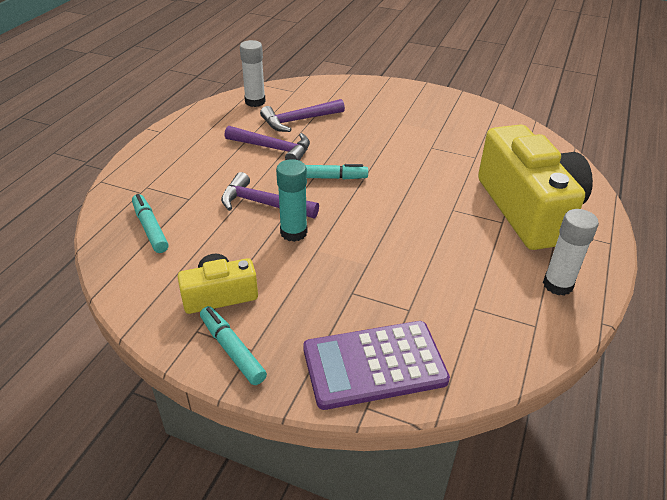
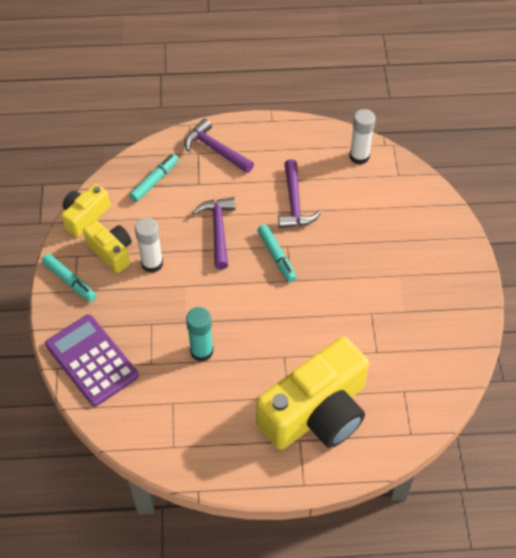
camera: 65 degrees right, 15 degrees up
turquoise marker [200,306,267,385] -> turquoise marker turned 105 degrees clockwise [42,254,96,302]
purple hammer [260,99,345,132] -> purple hammer moved to [184,118,254,173]
turquoise glue stick [276,159,307,242] -> turquoise glue stick moved to [186,307,213,362]
white glue stick [543,209,599,296] -> white glue stick moved to [135,217,163,273]
none -> yellow camera [62,184,110,237]

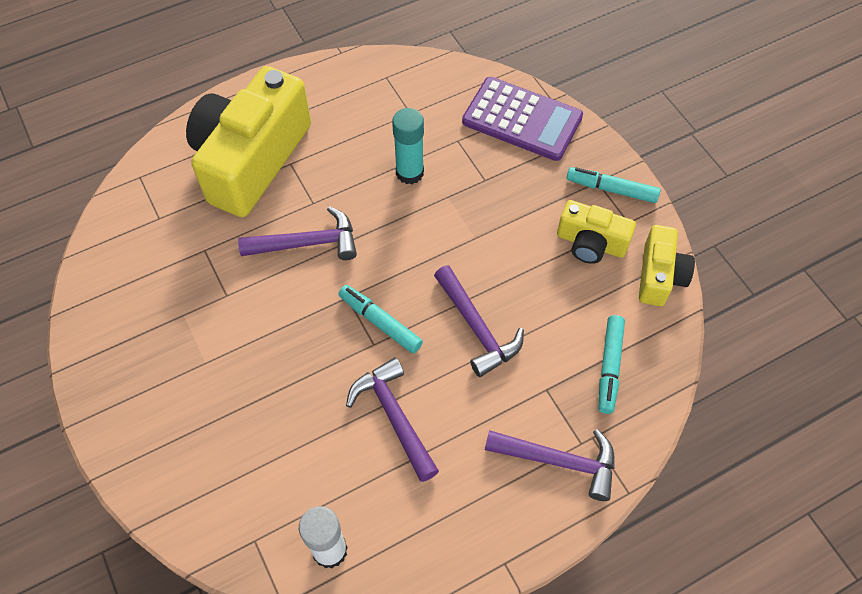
camera: 155 degrees right, 5 degrees up
white glue stick [135,217,163,273] -> none
none -> purple hammer [238,206,357,260]

